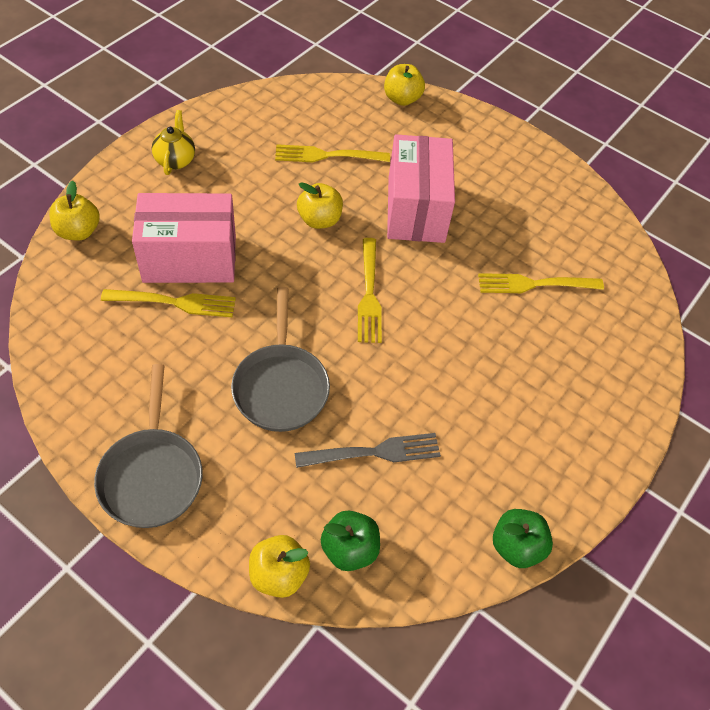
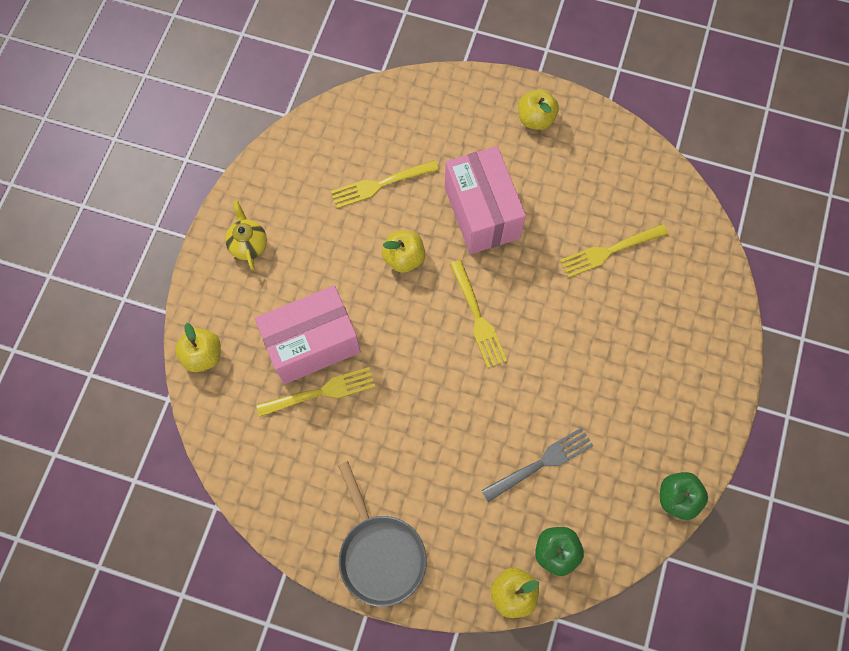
camera: 15 degrees left, 15 degrees up
grey pan [231,287,330,432] -> none
yellow apple [384,64,425,106] -> yellow apple moved to [518,89,559,130]

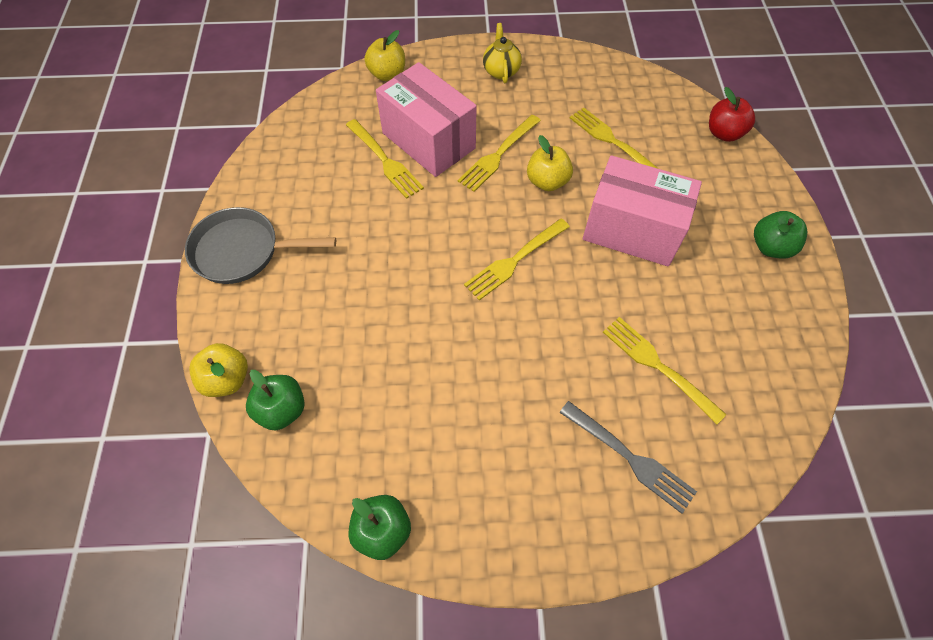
camera: 70 degrees right, 10 degrees down
yellow teapot [225,201,267,270] -> yellow teapot turned 60 degrees counterclockwise [483,23,522,83]
grey pan [338,461,427,607] -> grey pan turned 45 degrees clockwise [185,207,336,284]
pink box [445,146,526,254] -> pink box turned 60 degrees clockwise [583,155,702,266]
grey fork [481,427,593,502] -> grey fork moved to [559,401,697,514]
yellow apple [518,89,559,130] -> green apple [754,211,807,258]
none -> yellow fork [458,115,541,192]
none -> red apple [709,87,755,142]

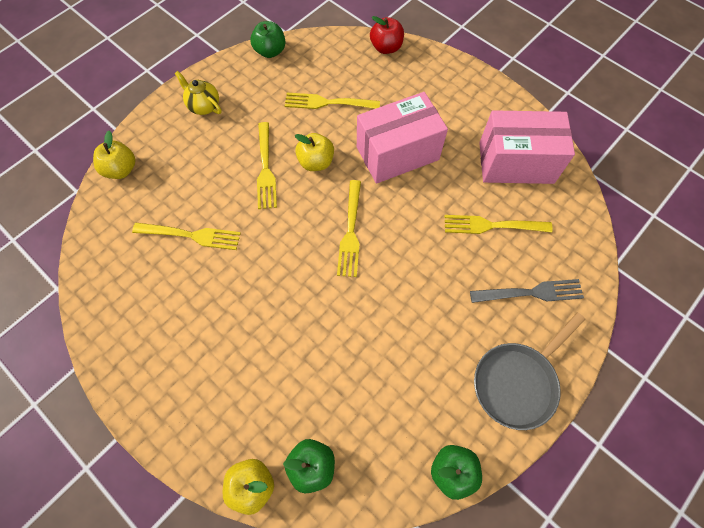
camera: 45 degrees left, 5 degrees up
grey pan [185,207,336,284] -> grey pan moved to [474,313,585,430]
pink box [376,62,477,177] -> pink box moved to [479,110,575,184]
green apple [754,211,807,258] -> green apple moved to [250,21,286,58]

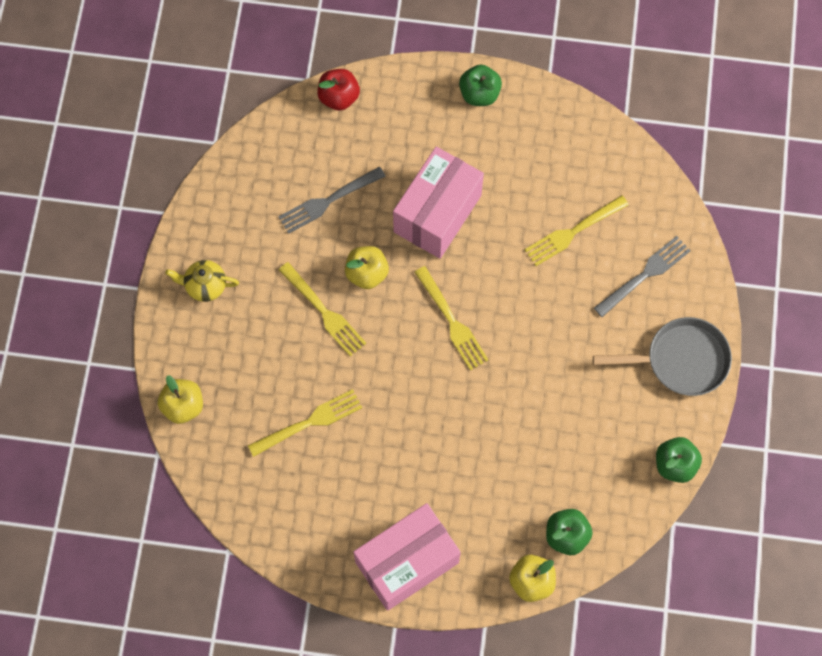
camera: 35 degrees left, 5 degrees up
green apple [250,21,286,58] -> green apple moved to [459,65,502,106]
yellow fork [285,93,380,109] -> grey fork [278,166,386,234]
grey pan [474,313,585,430] -> grey pan turned 105 degrees counterclockwise [593,317,732,396]
pink box [479,110,575,184] -> pink box moved to [353,503,461,611]

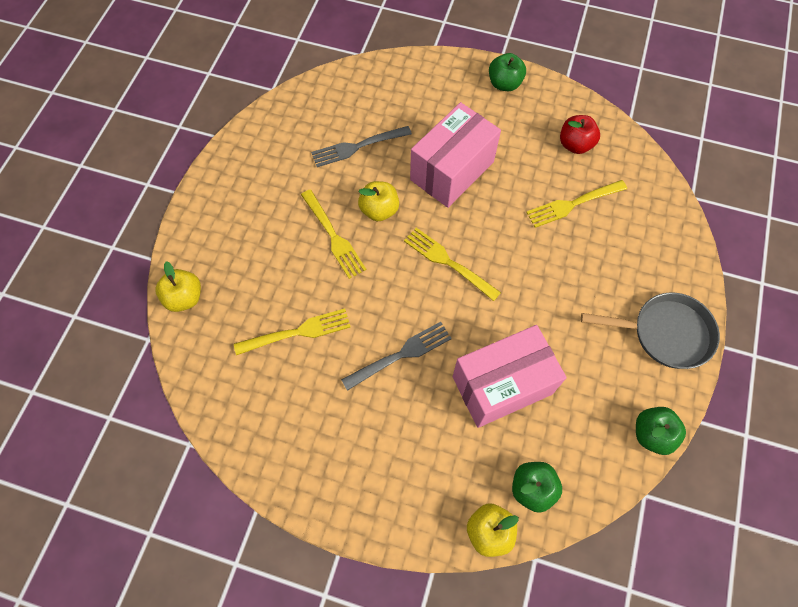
camera: 10 degrees right, 5 degrees down
yellow teapot [165,260,239,302] -> none
red apple [317,69,360,111] -> red apple moved to [560,115,600,154]
pink box [353,503,461,611] -> pink box moved to [452,325,567,428]
yellow fork [414,266,488,371] -> yellow fork turned 150 degrees clockwise [404,228,501,301]
grey fork [594,236,691,317] -> grey fork moved to [341,322,452,391]

